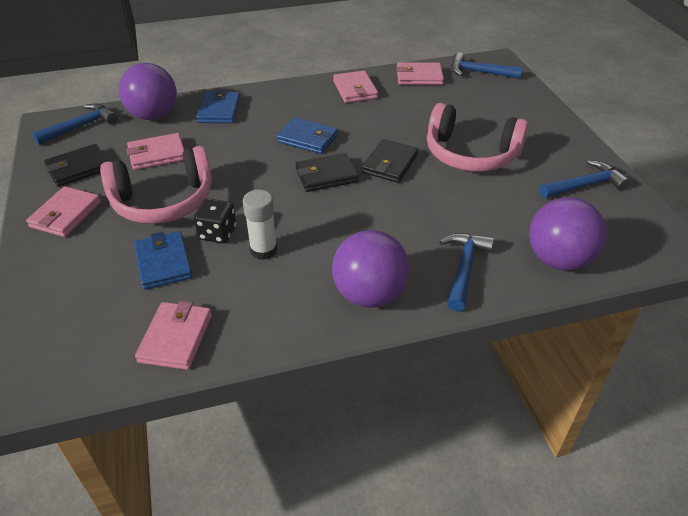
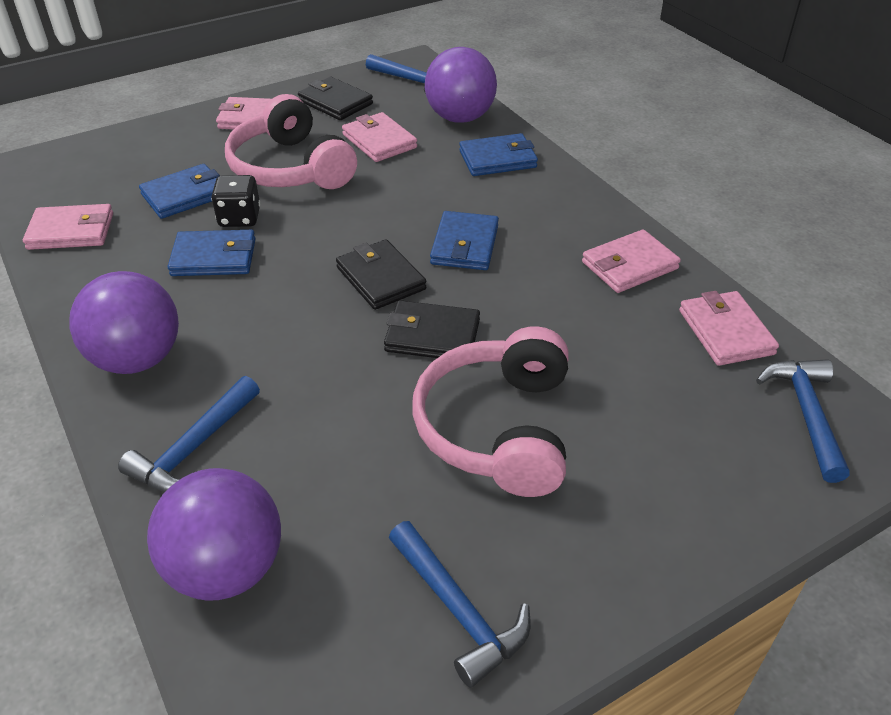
camera: 75 degrees right, 0 degrees up
white glue stick [243,190,278,260] -> blue wallet [168,230,256,276]
blue hammer [439,233,494,312] -> blue hammer turned 120 degrees clockwise [118,376,260,492]

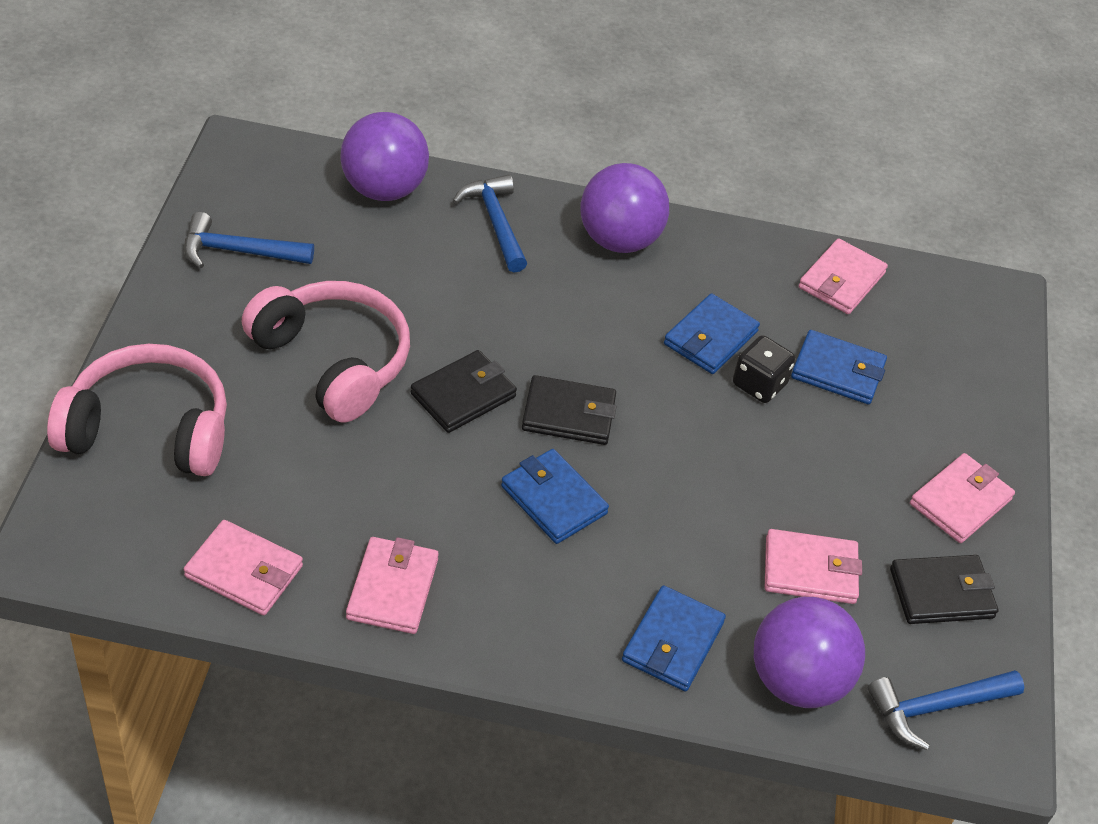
camera: 125 degrees right, 5 degrees up
blue wallet [139,164,220,219] -> blue wallet turned 75 degrees counterclockwise [791,330,887,405]
pink headphones [225,94,357,189] -> pink headphones moved to [47,344,227,476]
blue hammer [756,359,850,483] -> none

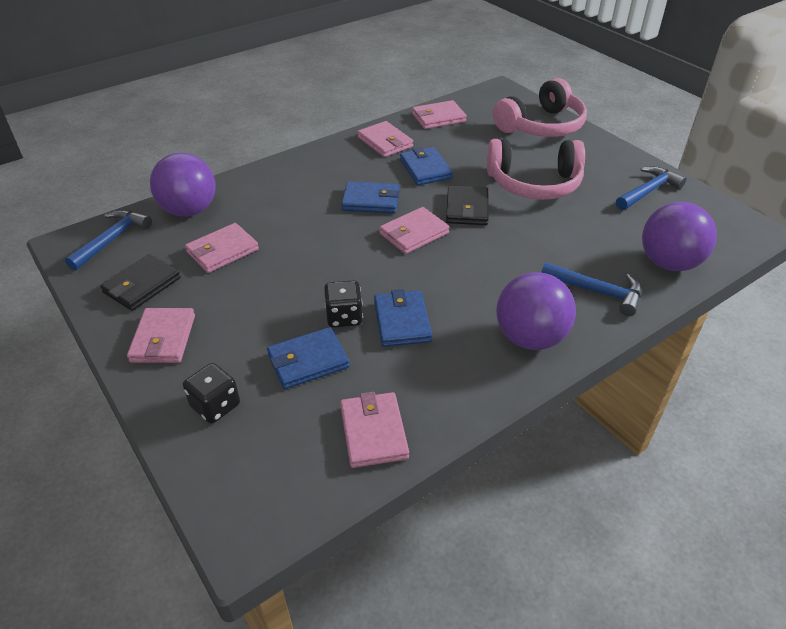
camera: 140 degrees right, 5 degrees down
black wallet [522,375,617,445] -> pink wallet [380,207,449,254]
blue wallet [622,585,726,692] -> blue wallet moved to [400,147,453,185]
none -> black dice [183,363,240,424]

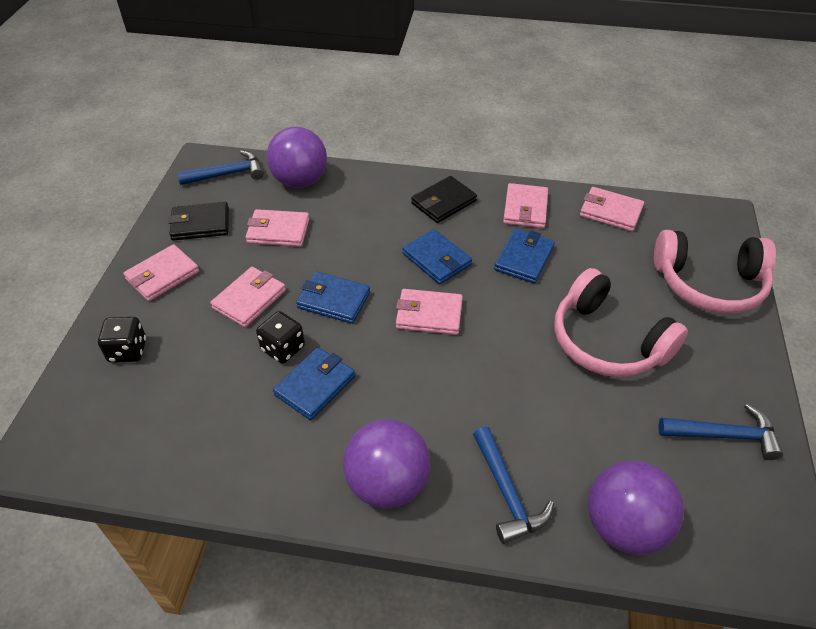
camera: 45 degrees right, 5 degrees up
blue wallet [267,327,350,389] -> blue wallet moved to [296,271,370,324]
pink wallet [340,392,409,468] -> pink wallet moved to [210,267,286,327]
black wallet [446,185,489,225] -> black wallet moved to [411,176,477,223]

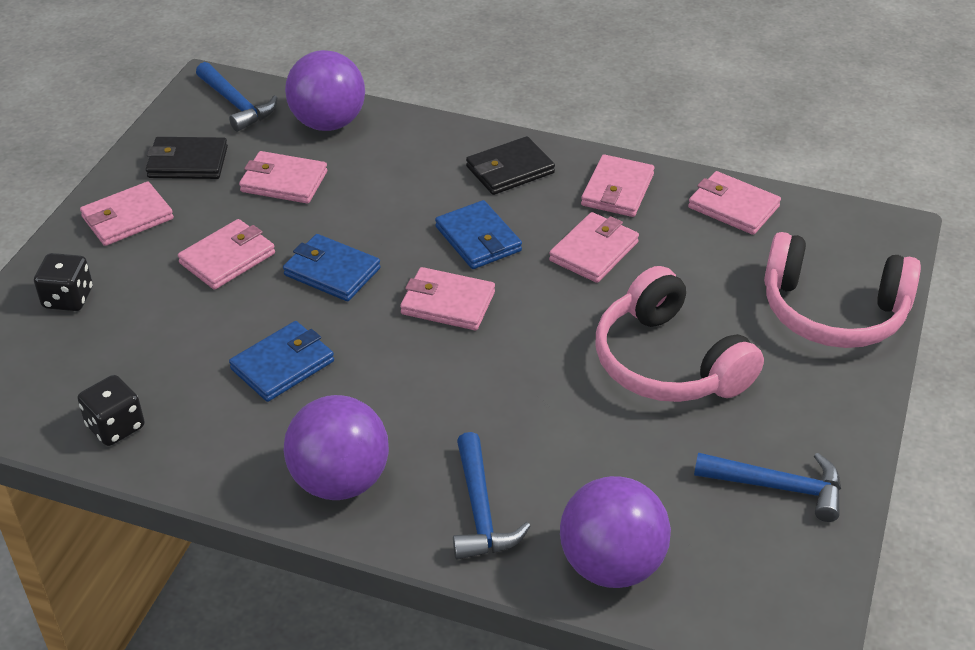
camera: 10 degrees right, 5 degrees down
blue hammer [177,150,264,185] -> blue hammer turned 60 degrees clockwise [196,62,277,132]
black dice [256,311,305,364] -> black dice moved to [77,375,145,446]
blue wallet [494,229,555,283] -> pink wallet [549,212,639,283]

